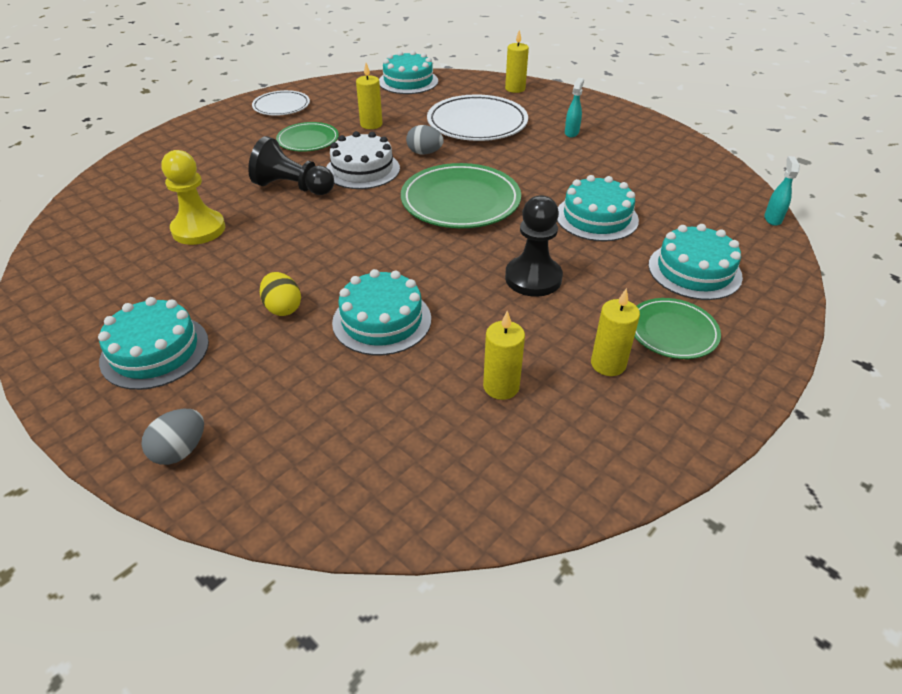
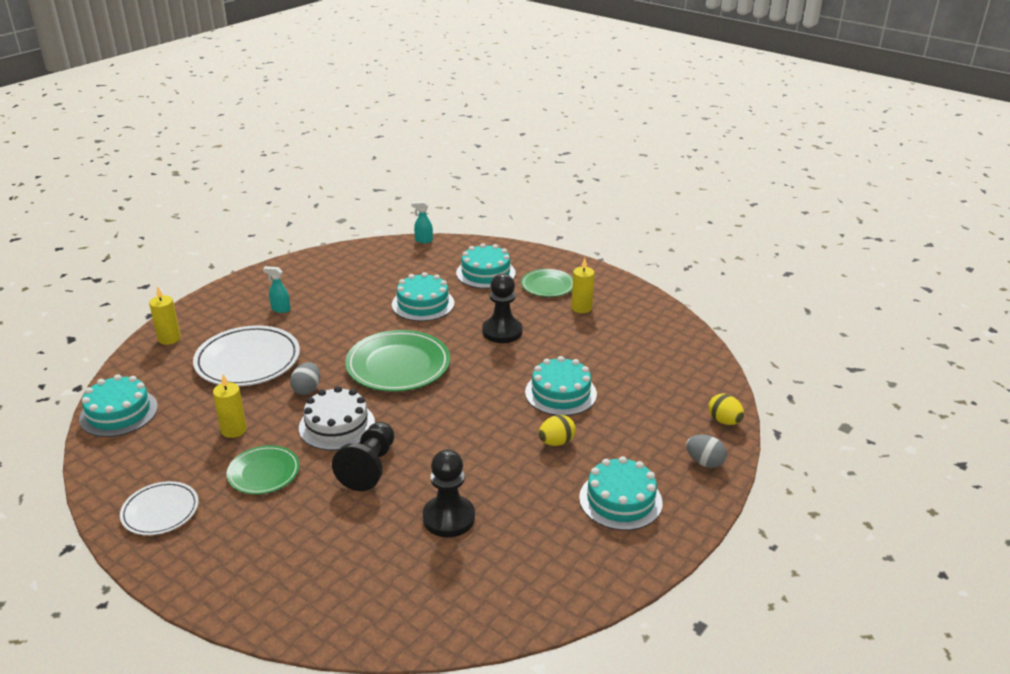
camera: 95 degrees left, 10 degrees down
yellow pawn [161,150,225,245] -> black pawn [422,450,475,537]
yellow candle [483,311,525,400] -> none
none -> yellow egg [709,394,744,425]

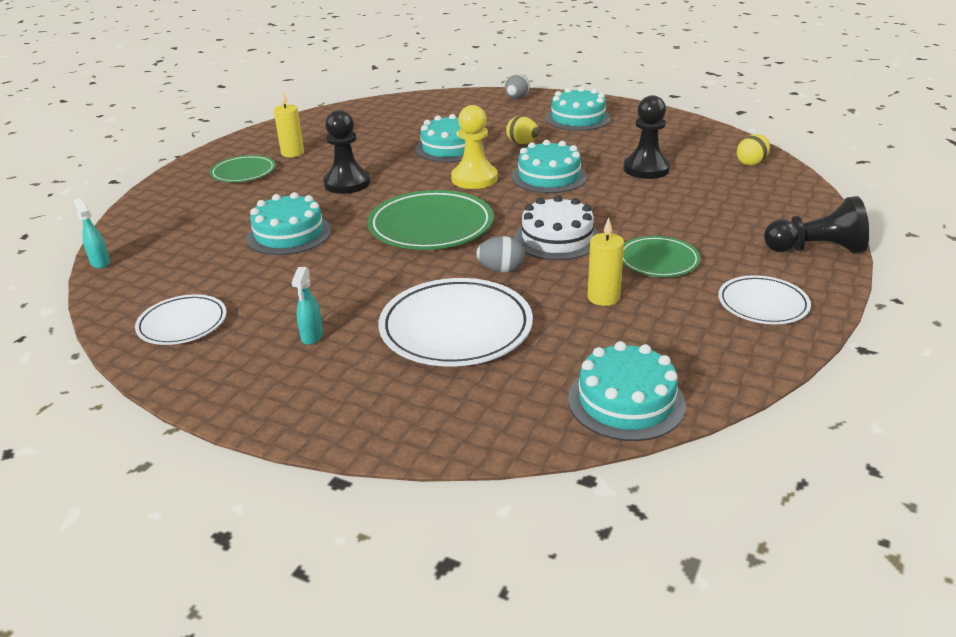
camera: 100 degrees left, 0 degrees up
yellow candle [149,286,181,345] -> none
black pawn [332,422,394,491] -> black pawn moved to [764,196,869,254]
turquoise spray bottle [411,201,433,243] -> turquoise spray bottle turned 150 degrees clockwise [73,198,110,269]
turquoise cake [456,243,516,289] -> turquoise cake moved to [512,140,587,193]
yellow egg [709,394,744,425] -> yellow egg moved to [737,134,770,166]
none -> white plate [135,294,226,345]
none -> yellow pawn [451,105,498,189]

